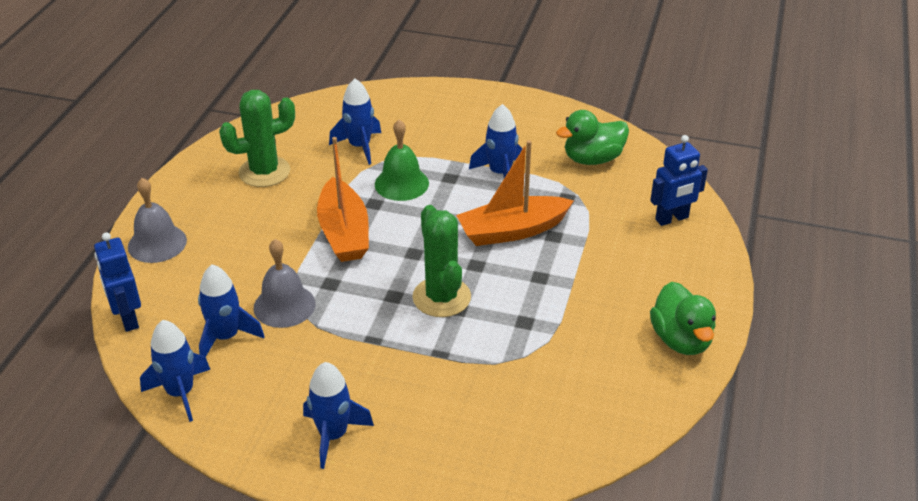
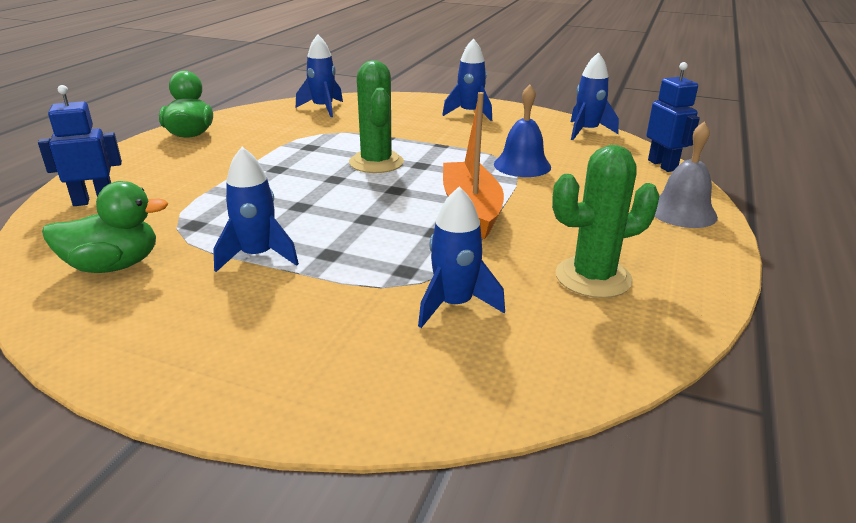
camera: 175 degrees left, 10 degrees down
blue rocket [198,264,265,357] -> blue rocket moved to [296,34,343,117]
grey bell [254,239,315,328] -> blue bell [494,84,551,177]
green bell [375,120,429,201] -> none
orange boat [456,140,574,246] -> none

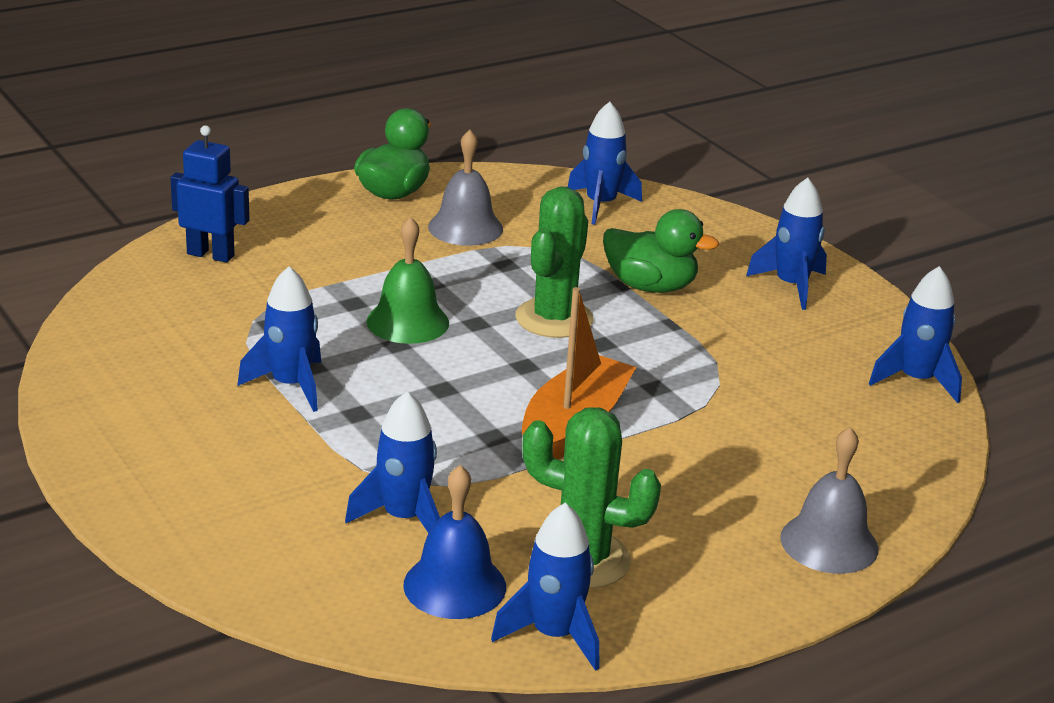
camera: 35 degrees right, 0 degrees up
green duck [42,181,168,273] -> green duck moved to [603,209,719,293]
blue bell [494,84,551,177] -> blue bell moved to [403,465,506,619]
blue robot [647,62,700,172] -> none
none -> green bell [366,216,449,344]
none -> grey bell [428,129,503,246]
none -> blue rocket [491,503,600,671]

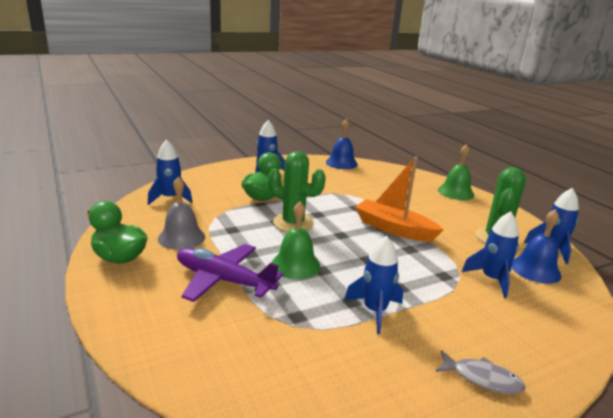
camera: 85 degrees left, 5 degrees down
blue robot [170,125,249,263] -> none
grey bell [780,427,878,574] -> green bell [438,144,474,200]
blue rocket [869,266,962,403] -> blue bell [326,119,358,169]
none -> purple plane [177,244,284,302]
none -> grey fish [435,350,526,394]

